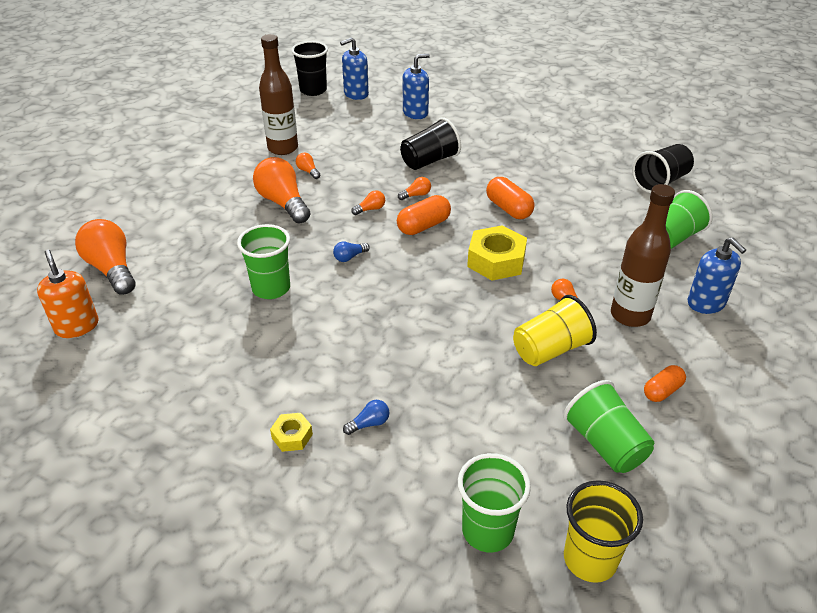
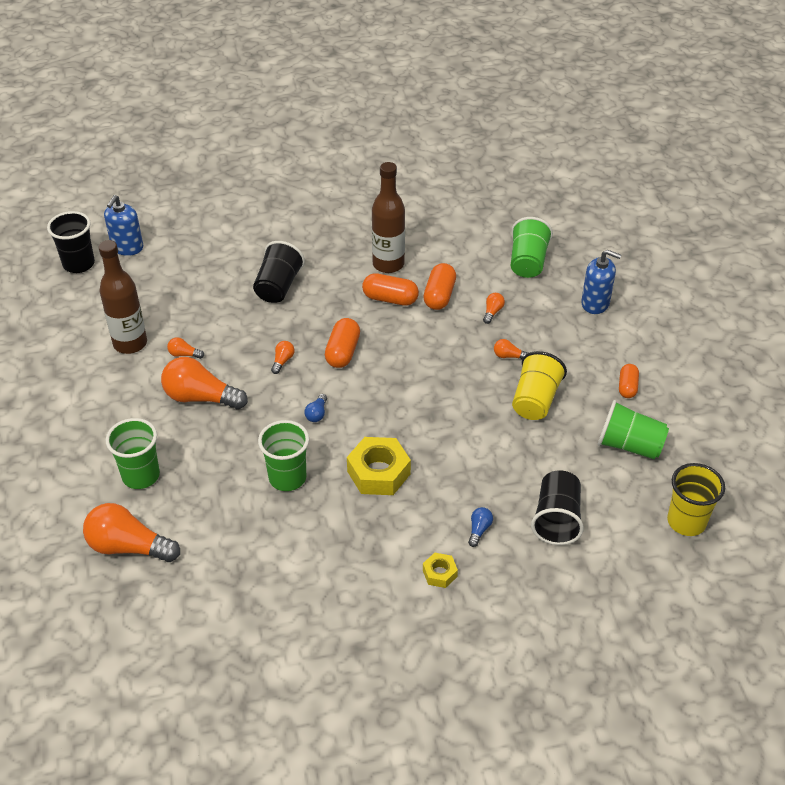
camera: 40 degrees left, 5 degrees up
orange soap dispenser [37,250,99,338] -> none
orange light bulb [398,177,431,200] -> orange light bulb moved to [483,293,505,324]
blue soap dispenser [403,54,430,119] -> none
green cup [458,453,531,553] -> green cup moved to [106,418,160,489]
yellow nut [467,225,527,281] -> yellow nut moved to [347,437,411,495]
brown bottle [611,184,675,327] -> brown bottle moved to [372,162,405,273]
black cup [632,144,694,193] -> black cup moved to [531,470,584,545]
none -> orange capsule [423,263,456,310]

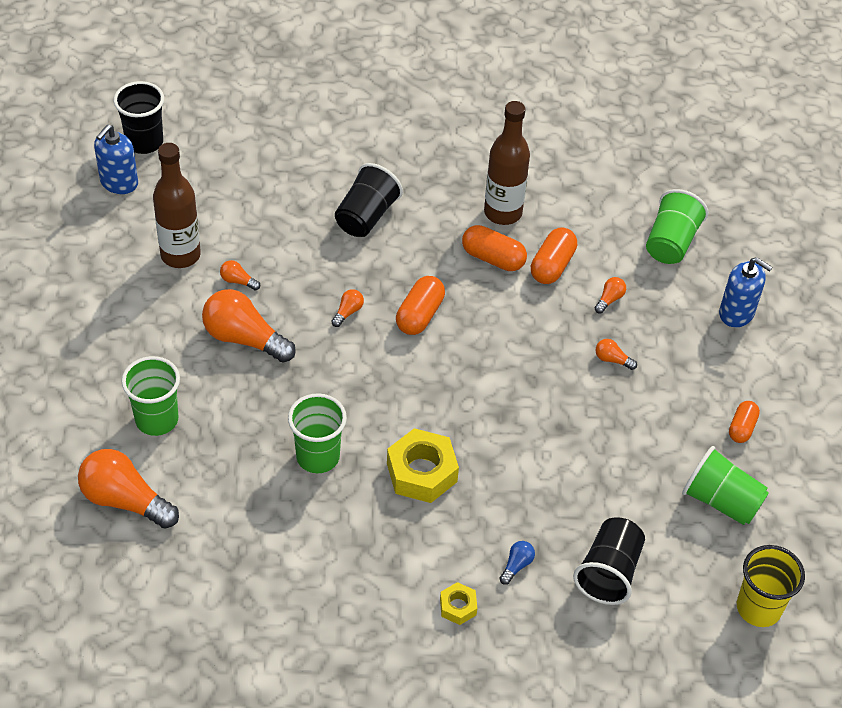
camera: 10 degrees right, 5 degrees up
blue soap dispenser [104,195,143,256] -> blue soap dispenser moved to [94,124,138,194]
blue light bulb [304,394,327,422] -> none
yellow cup [512,351,567,420] -> none

